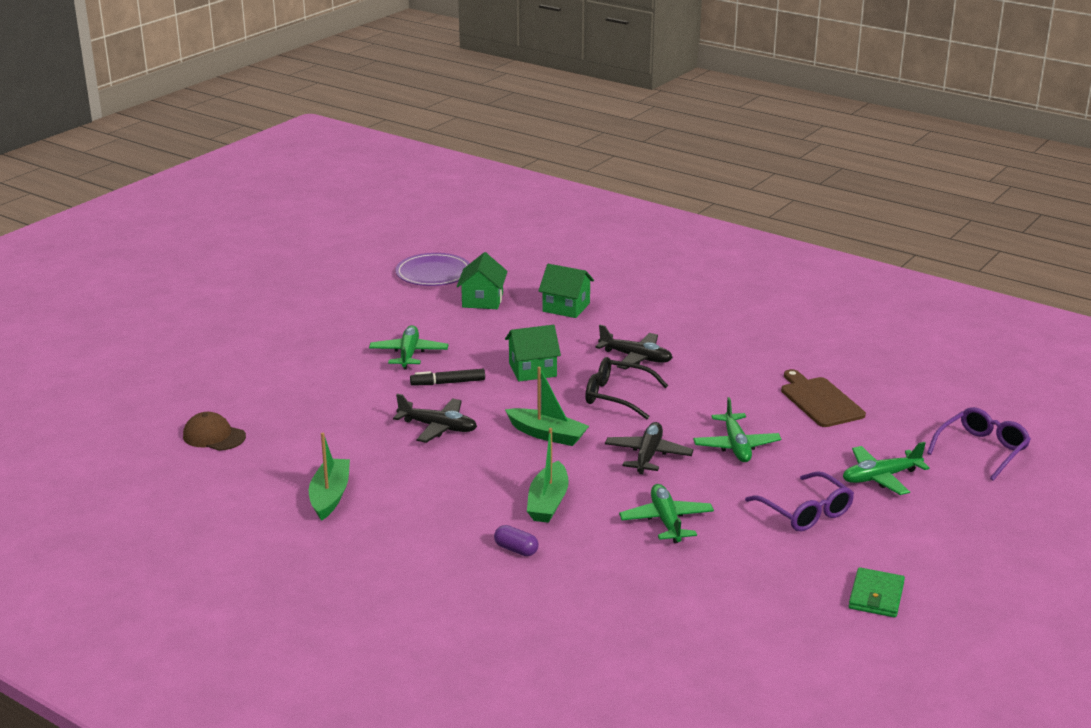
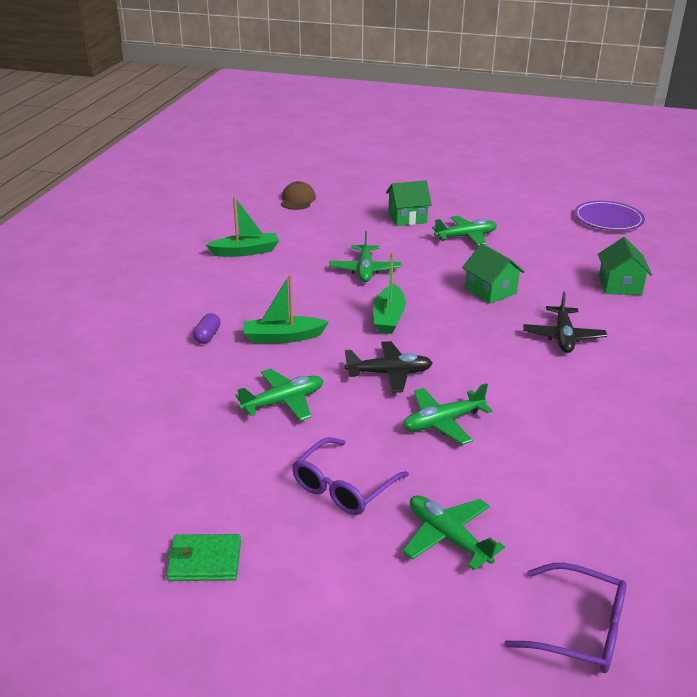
camera: 70 degrees right, 5 degrees up
black plane [393,394,477,443] -> green plane [329,231,401,282]
black marker [410,369,485,385] -> none
green house [457,252,508,309] -> green house moved to [386,180,432,226]
black glasses [585,357,668,419] -> none
brown cutting board [781,369,866,427] -> none

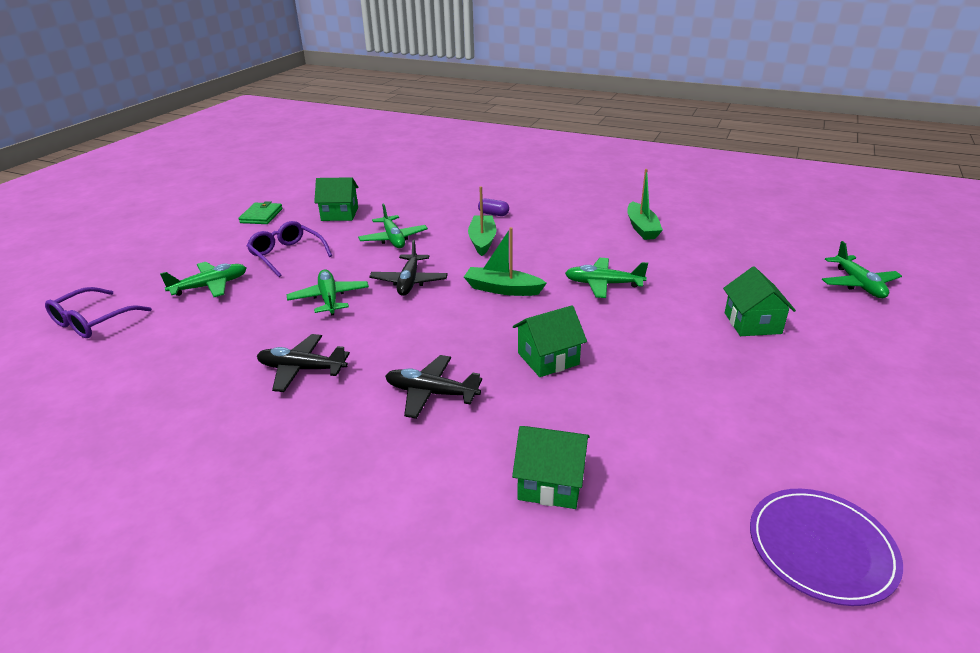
camera: 100 degrees right, 0 degrees up
brown cap [281,181,316,210] -> none
green plane [432,216,497,246] -> green plane moved to [822,241,902,298]
none -> black plane [257,334,350,392]
none -> green house [314,177,358,221]

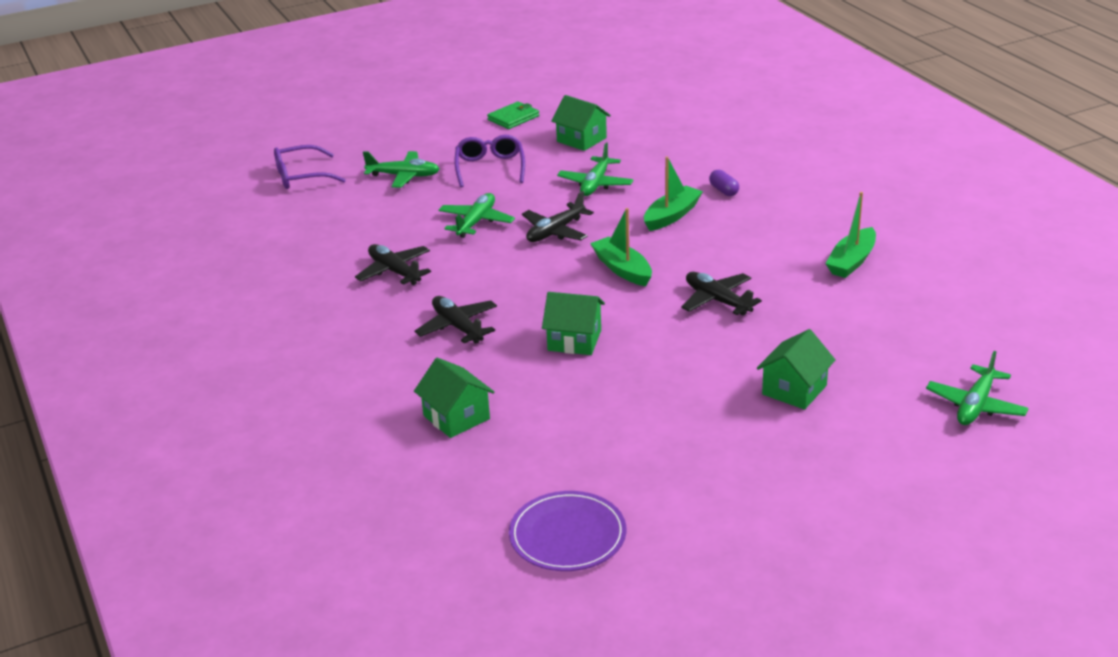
camera: 40 degrees right, 0 degrees up
green plane [565,258,648,298] -> black plane [681,272,762,315]

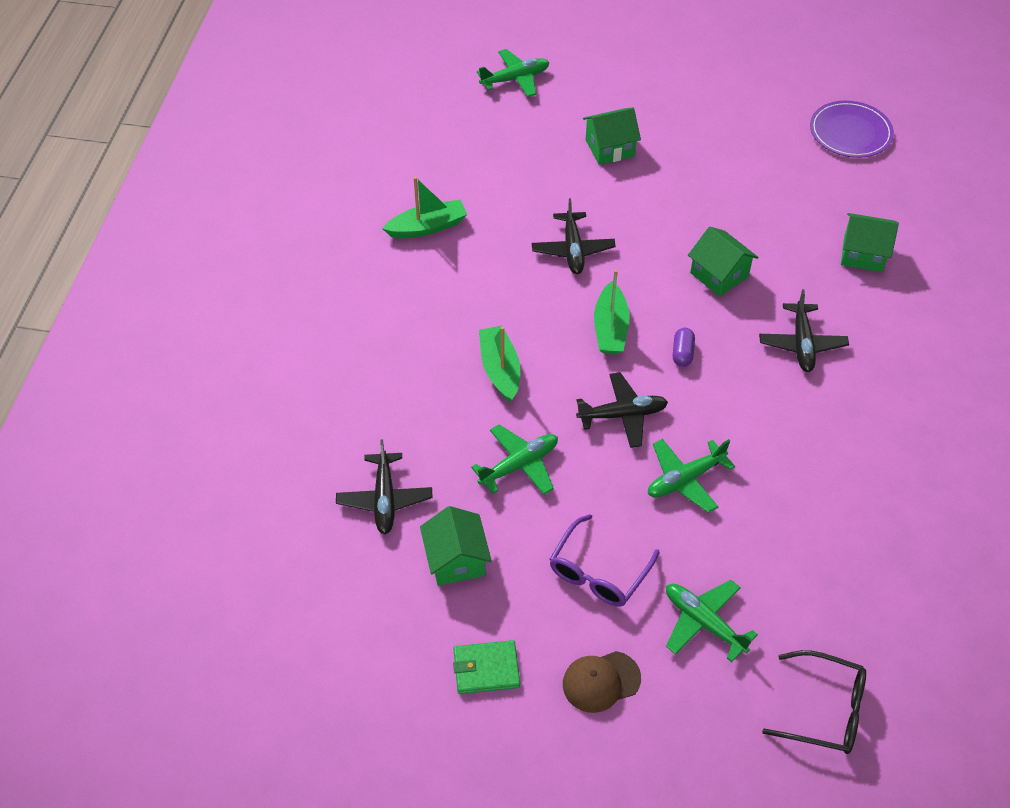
camera: 145 degrees left, 20 degrees up
purple glasses [274,145,346,189] -> black glasses [762,650,866,754]
black plane [355,244,431,285] -> black plane moved to [336,439,433,534]
green house [414,358,495,438] -> green house turned 75 degrees counterclockwise [841,213,899,272]
green boat [644,156,703,231] -> green boat turned 90 degrees clockwise [479,326,520,402]
purple capsule [709,170,739,196] -> purple capsule moved to [673,328,695,367]
none -> brown cap [563,651,641,713]

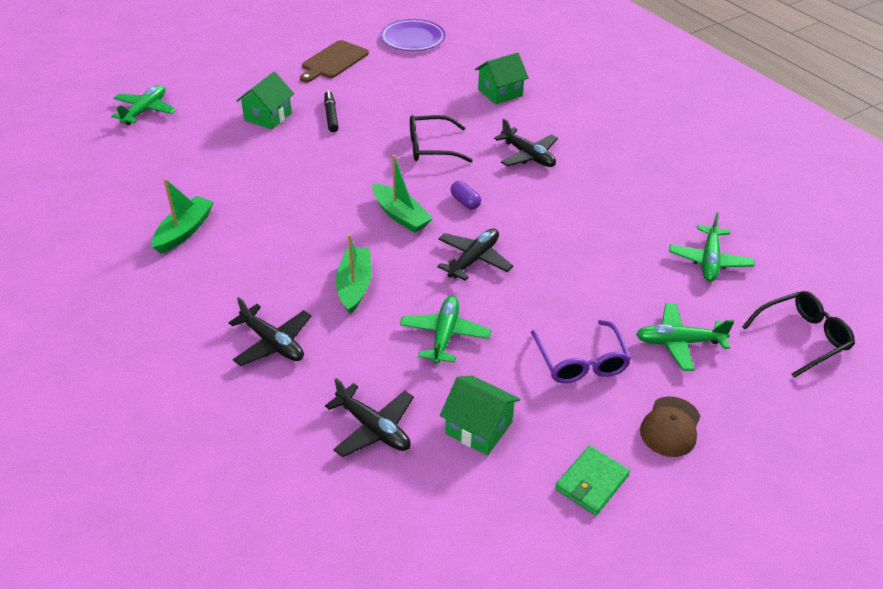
camera: 45 degrees left, 10 degrees down
green boat [479,326,520,402] -> green boat turned 60 degrees clockwise [336,234,372,314]
black plane [532,198,616,274] -> black plane moved to [229,297,311,366]
green plane [648,439,735,513] -> green plane moved to [669,212,755,282]
green house [688,227,758,297] -> black glasses [410,115,473,163]
none -> brown cutting board [300,40,369,82]
none -> black marker [324,91,338,132]

